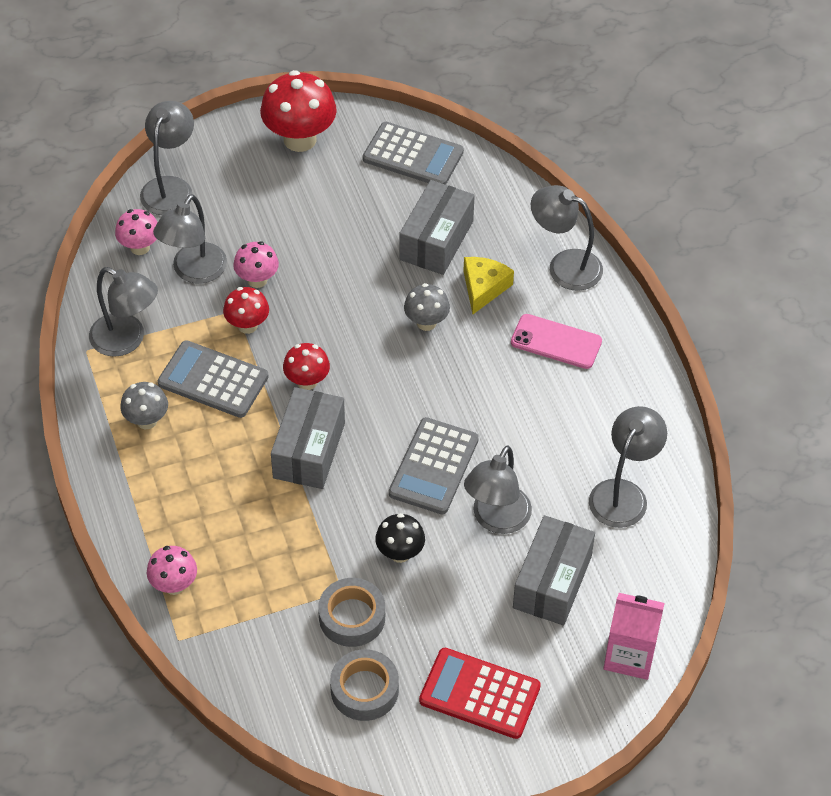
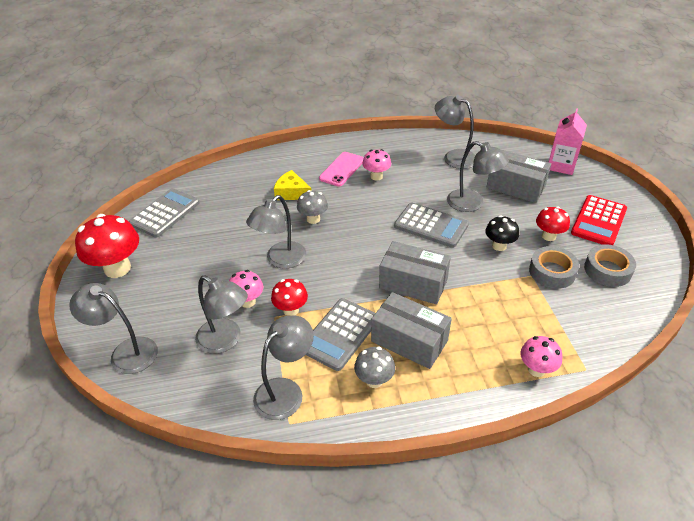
camera: 80 degrees left, 10 degrees down
pink mushroom [115,209,158,255] -> pink mushroom moved to [362,149,391,180]
red mushroom [283,343,330,390] -> red mushroom moved to [536,206,570,241]
grey box [399,180,475,275] -> grey box moved to [371,292,452,369]
grey lamp [531,185,603,291] -> grey lamp moved to [246,195,306,269]

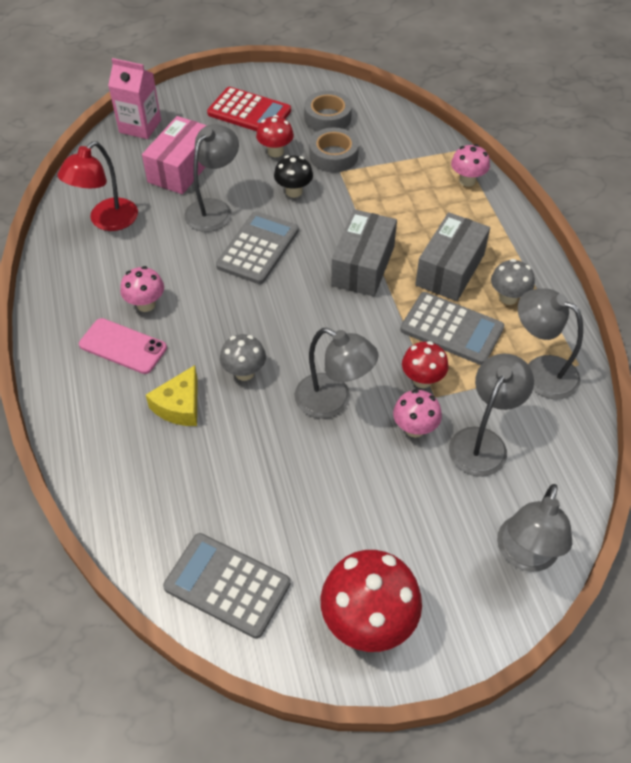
camera: 95 degrees left, 10 degrees up
grey lamp [435,95,475,169] -> red lamp [57,141,138,231]
grey box [486,150,551,203] -> pink box [142,116,207,194]

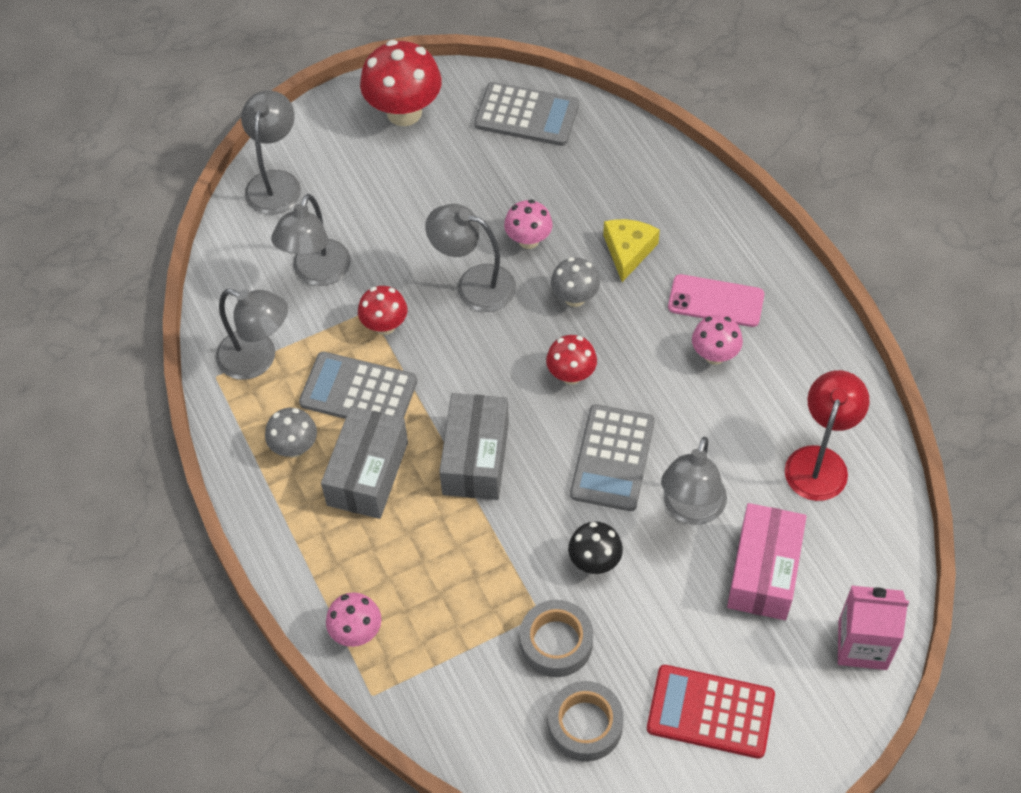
camera: 170 degrees right, 5 degrees up
red mushroom [256,115,294,157] -> red mushroom moved to [546,335,597,385]
pink mushroom [393,389,442,438] -> pink mushroom moved to [504,200,553,249]

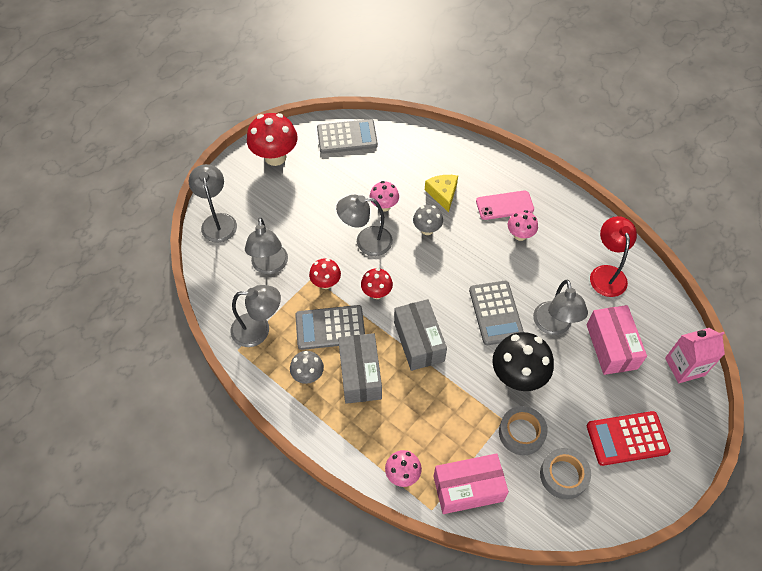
camera: 25 degrees left, 0 degrees up
red mushroom [546,335,597,385] -> red mushroom moved to [361,268,393,299]
black mushroom [568,522,623,574] -> black mushroom [492,332,554,391], size x1.76
none -> pink box [433,453,509,514]

